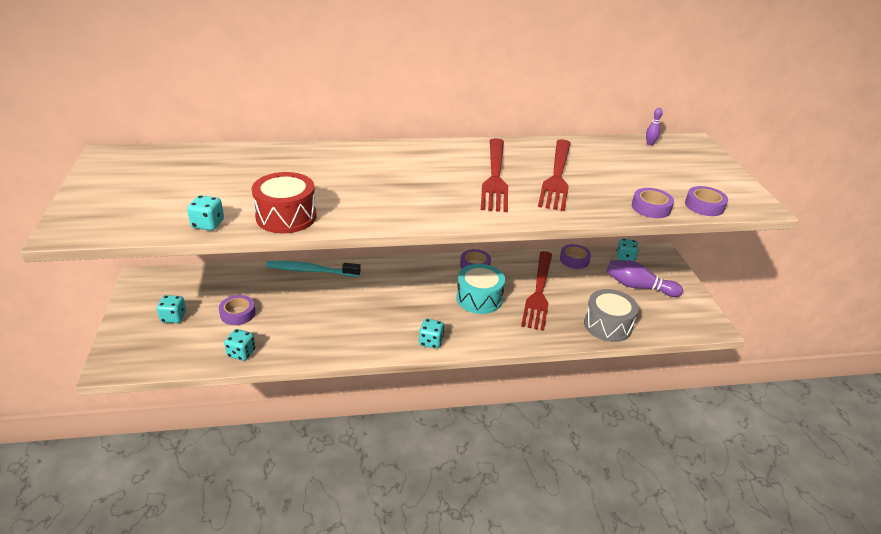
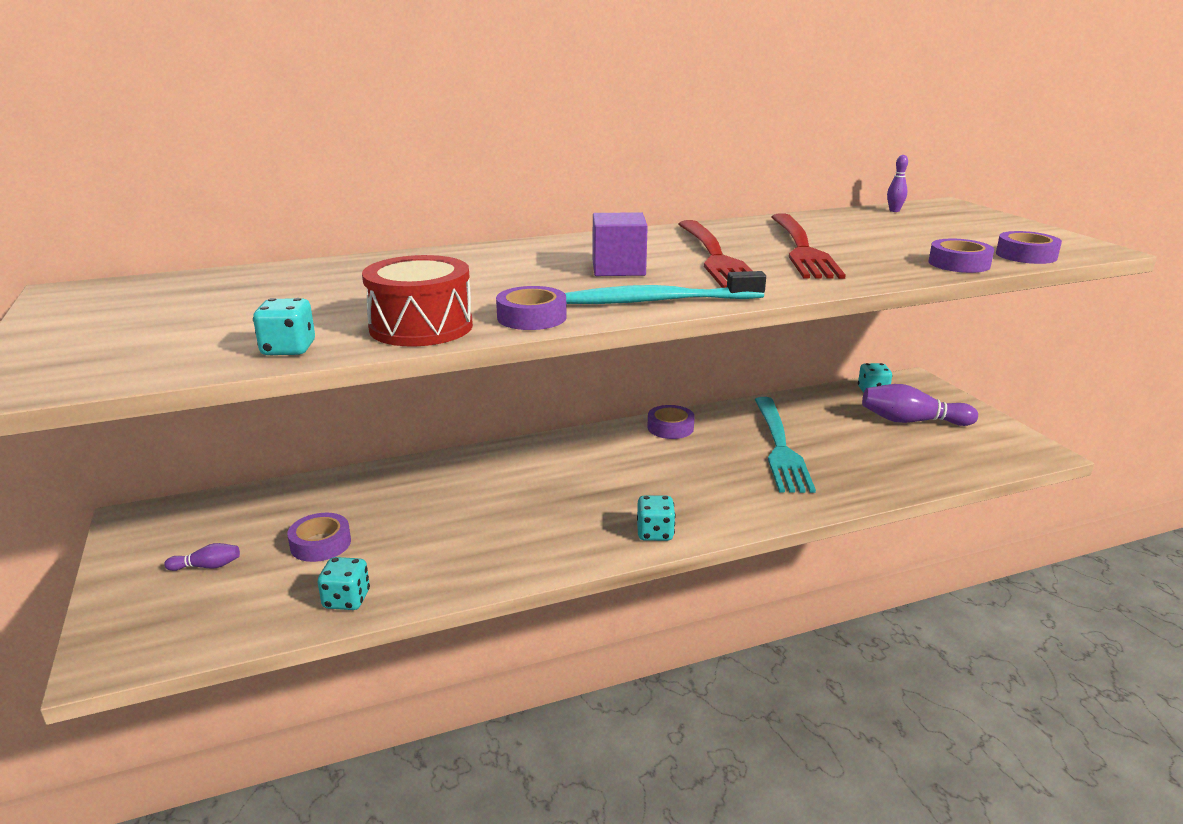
camera: 10 degrees left, 10 degrees down
turquoise dice [157,295,186,323] -> purple bowling pin [164,543,240,571]
turquoise toothbrush [266,261,361,277] -> turquoise toothbrush moved to [565,271,766,304]
turquoise drum [456,264,505,314] -> none
red fork [521,251,552,331] -> turquoise fork [755,397,816,493]
purple tape [560,244,591,269] -> purple tape moved to [496,286,567,330]
grey drum [584,289,639,342] -> none
none -> purple cube [593,212,648,276]

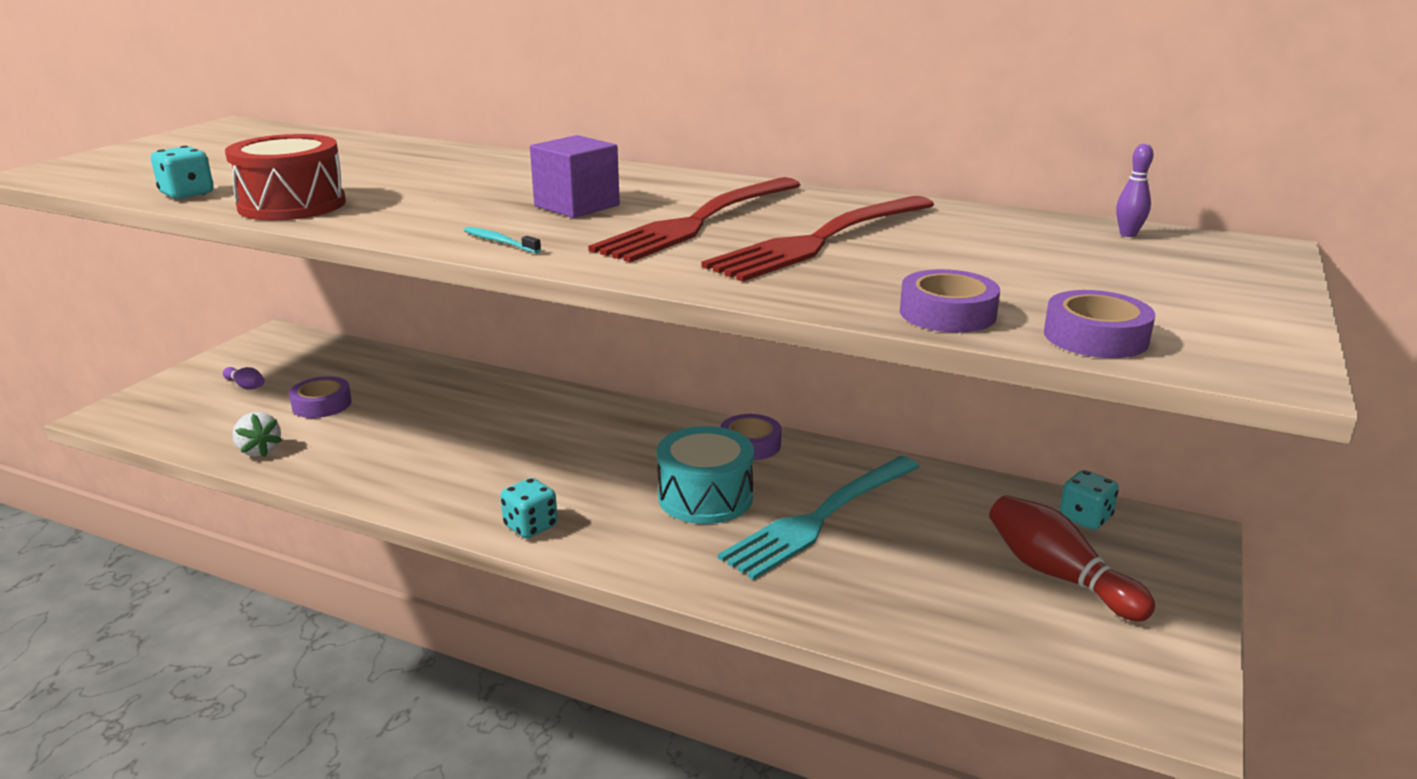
camera: 45 degrees right, 0 degrees up
turquoise dice [318,557,370,610] -> white strawberry [233,412,282,457]
purple tape [496,286,567,330] -> none
turquoise toothbrush [565,271,766,304] -> turquoise toothbrush [464,227,541,253], size x0.44
purple bowling pin [862,384,978,426] -> red bowling pin [989,495,1155,622]
none -> turquoise drum [657,426,754,524]

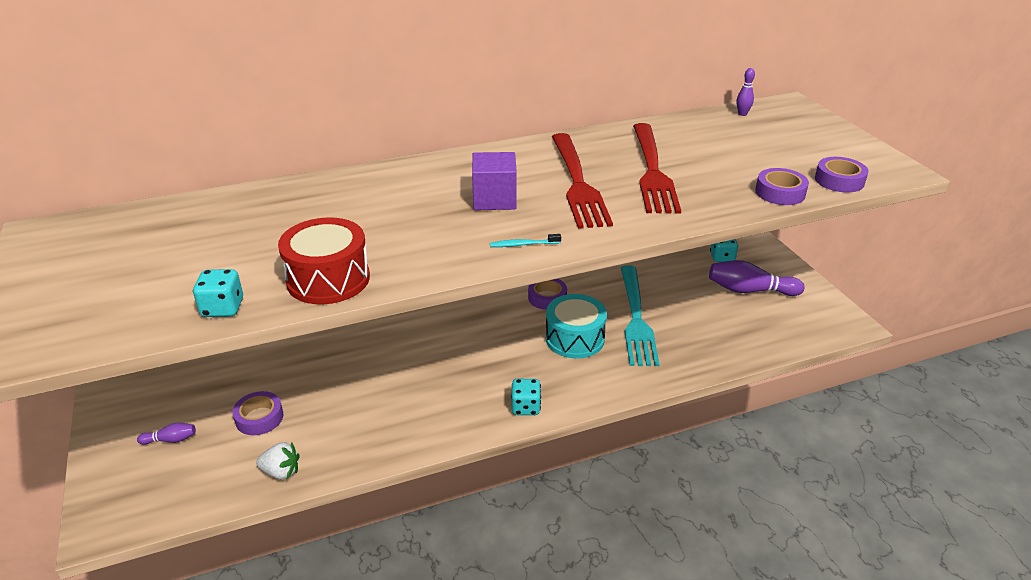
camera: 45 degrees left, 10 degrees up
red bowling pin [989,495,1155,622] -> purple bowling pin [709,260,805,296]

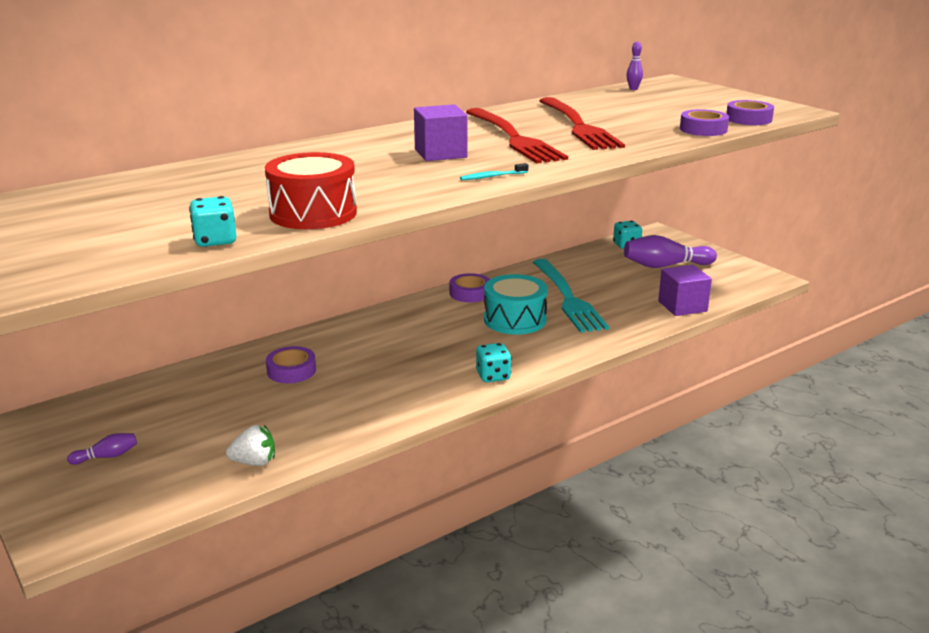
camera: 15 degrees left, 10 degrees down
purple tape [232,391,283,435] -> purple tape moved to [266,346,316,383]
none -> purple cube [658,265,712,316]

